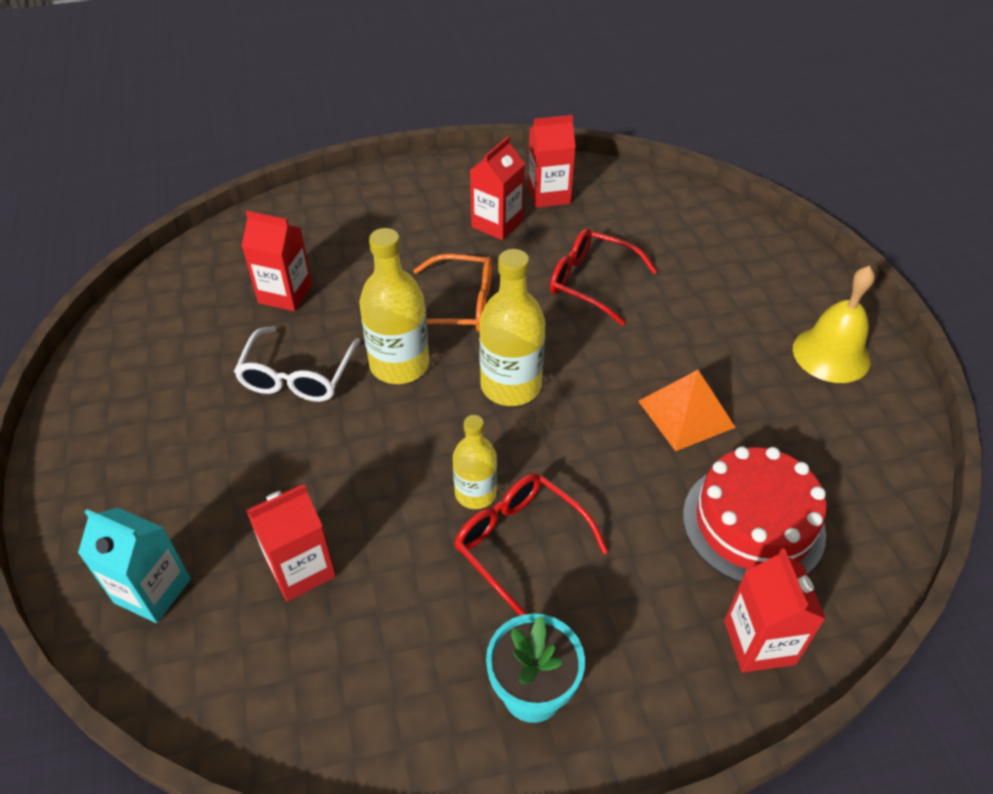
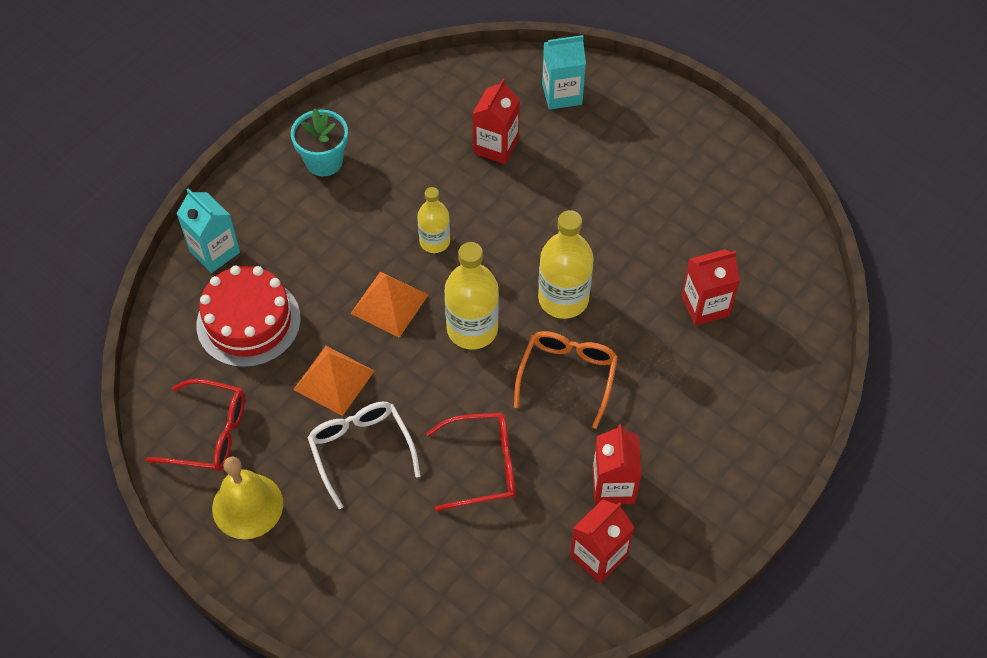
camera: 145 degrees right, 10 degrees up
white glasses [234,326,360,402] -> white glasses moved to [307,402,421,509]
orange glasses [413,254,492,332] -> orange glasses turned 135 degrees clockwise [514,331,618,429]
red glasses [454,473,608,616] -> red glasses moved to [146,379,245,472]
red carton [724,548,826,673] -> turquoise carton [176,189,240,273]
none -> orange pyramid [350,272,428,338]

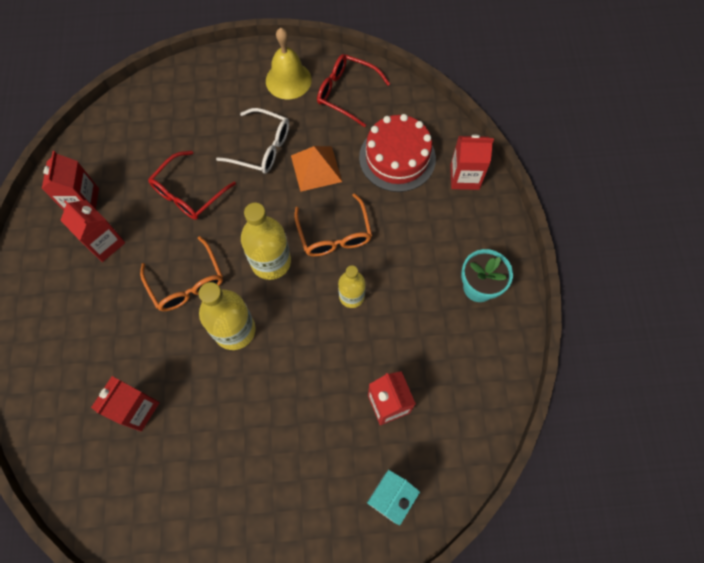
camera: 135 degrees right, 10 degrees up
red glasses [146,379,245,472] -> red glasses turned 60 degrees clockwise [317,54,390,127]
turquoise carton [176,189,240,273] -> red carton [450,135,494,190]
orange pyramid [350,272,428,338] -> orange glasses [294,193,372,256]

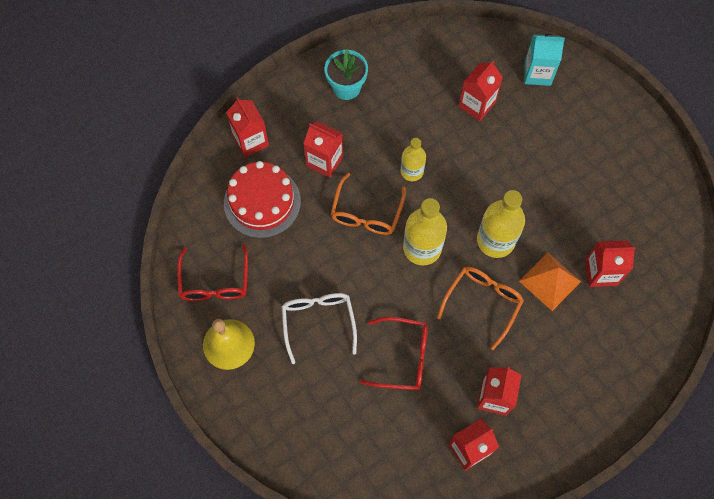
camera: 120 degrees left, 0 degrees up
orange pyramid [291,146,342,192] -> orange pyramid moved to [519,252,581,311]
orange glasses [294,193,372,256] -> orange glasses turned 150 degrees clockwise [331,173,406,235]
none -> red carton [303,121,343,178]

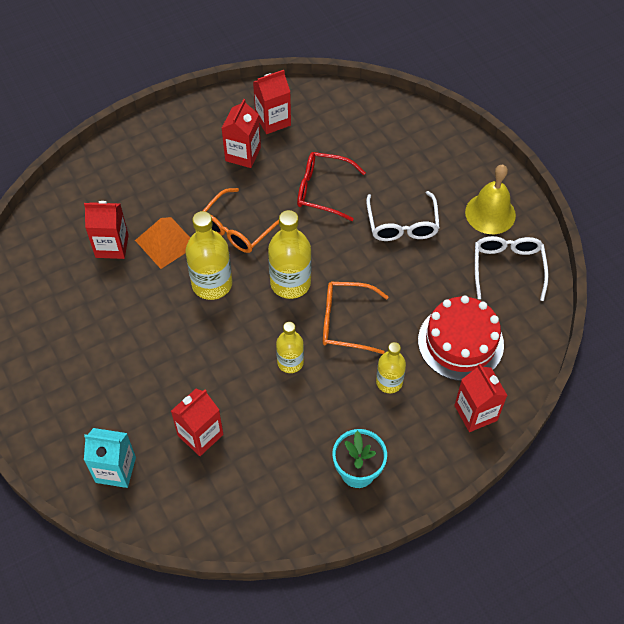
camera: 175 degrees left, 10 degrees down
red glasses [177,244,248,301] -> white glasses [475,236,549,301]
red carton [303,121,343,178] -> yellow bottle [376,342,406,393]
orange glasses [331,173,406,235] -> orange glasses turned 105 degrees counterclockwise [323,282,389,354]

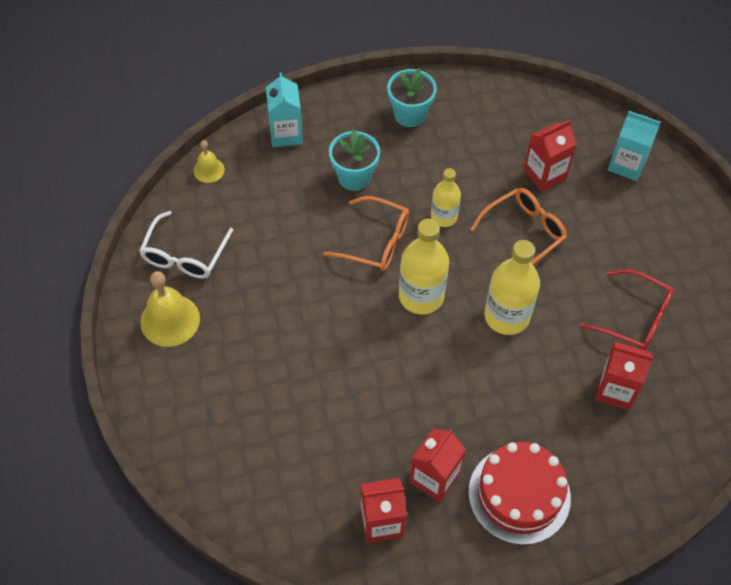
camera: 165 degrees left, 0 degrees up
orange pyramid [135,217,190,269] -> none
orange glasses [203,188,279,253] -> orange glasses moved to [470,188,567,265]
red glasses [297,152,366,221] -> red glasses moved to [580,269,674,350]
white glasses [366,191,440,241] -> none
yellow bottle [376,342,406,393] -> turquoise flower pot [329,130,380,191]
red cake [418,296,504,381] -> red cake moved to [468,442,571,545]
red carton [454,364,508,432] -> turquoise carton [266,72,303,147]
none -> yellow bell [193,140,225,183]

